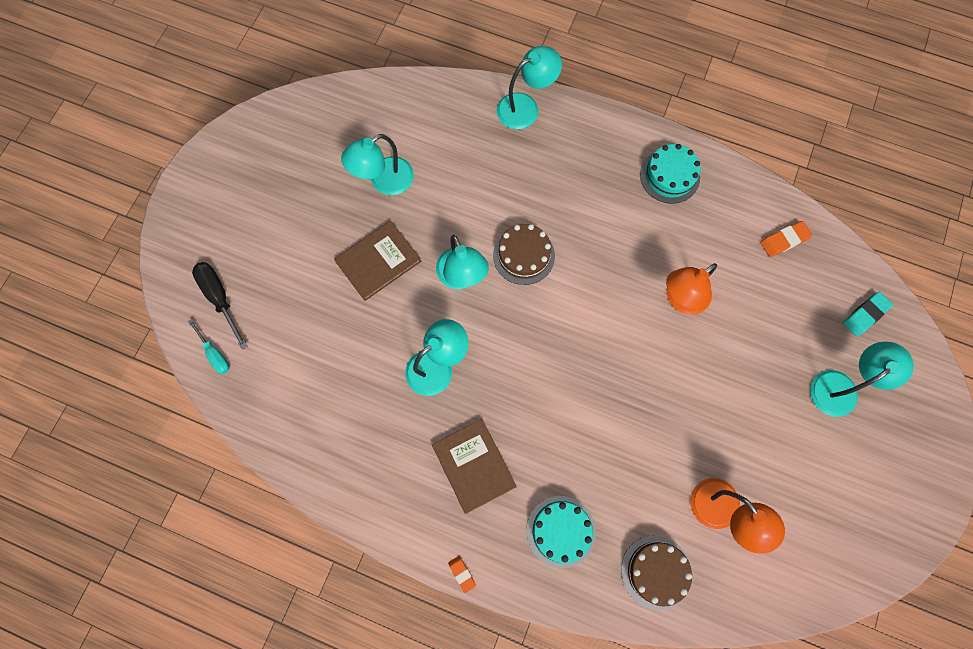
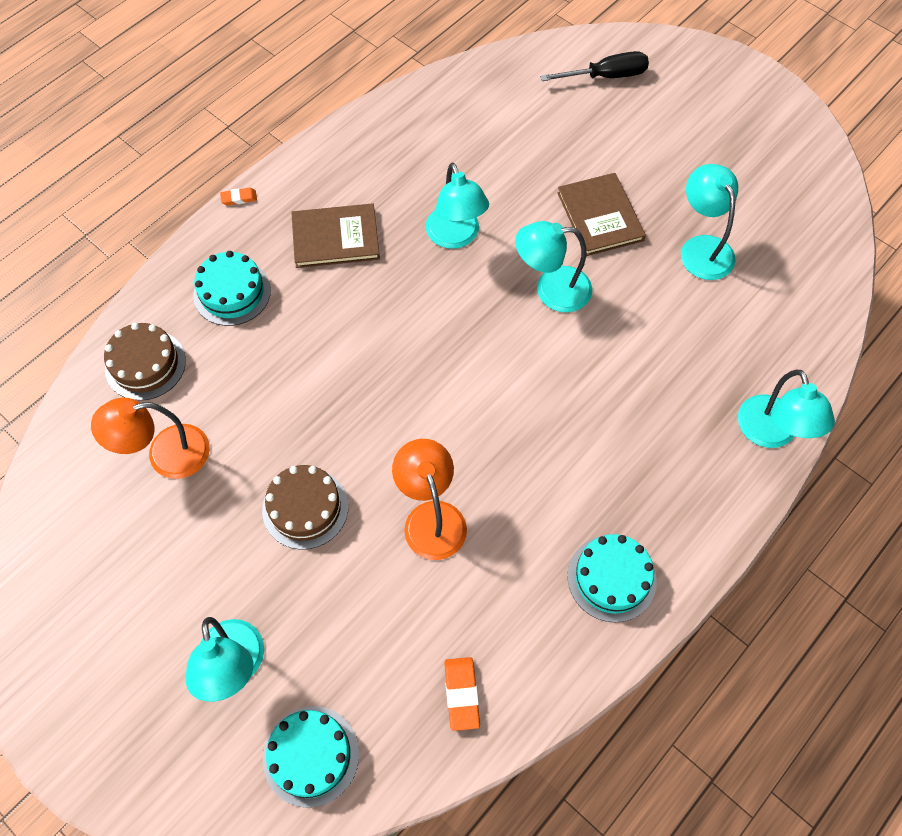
camera: 110 degrees right, 10 degrees down
turquoise screwdriver [188,319,229,374] -> none
brown cake [493,224,555,285] -> brown cake moved to [262,465,348,550]
turquoise eraser [843,292,893,336] -> turquoise cake [263,706,359,808]

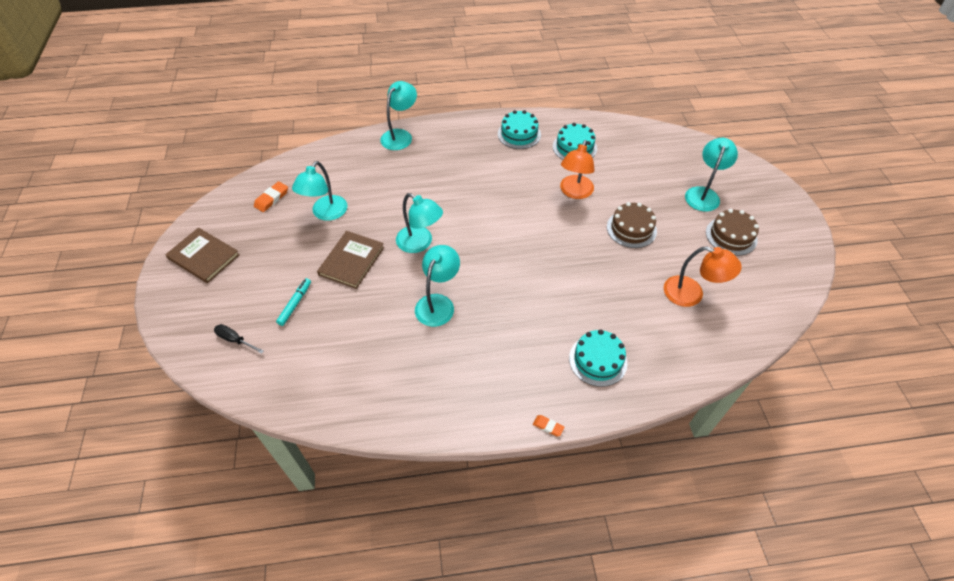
camera: 140 degrees left, 10 degrees down
brown cake [104,323,186,401] -> brown cake moved to [706,209,759,256]
turquoise cake [263,706,359,808] -> turquoise cake moved to [553,123,597,160]
brown book [291,203,380,268] -> brown book moved to [165,228,240,283]
orange eraser [444,657,480,731] -> orange eraser moved to [254,181,288,212]
black screwdriver [540,51,649,81] -> black screwdriver [214,324,264,354], size x0.65
none -> turquoise marker [276,278,311,326]

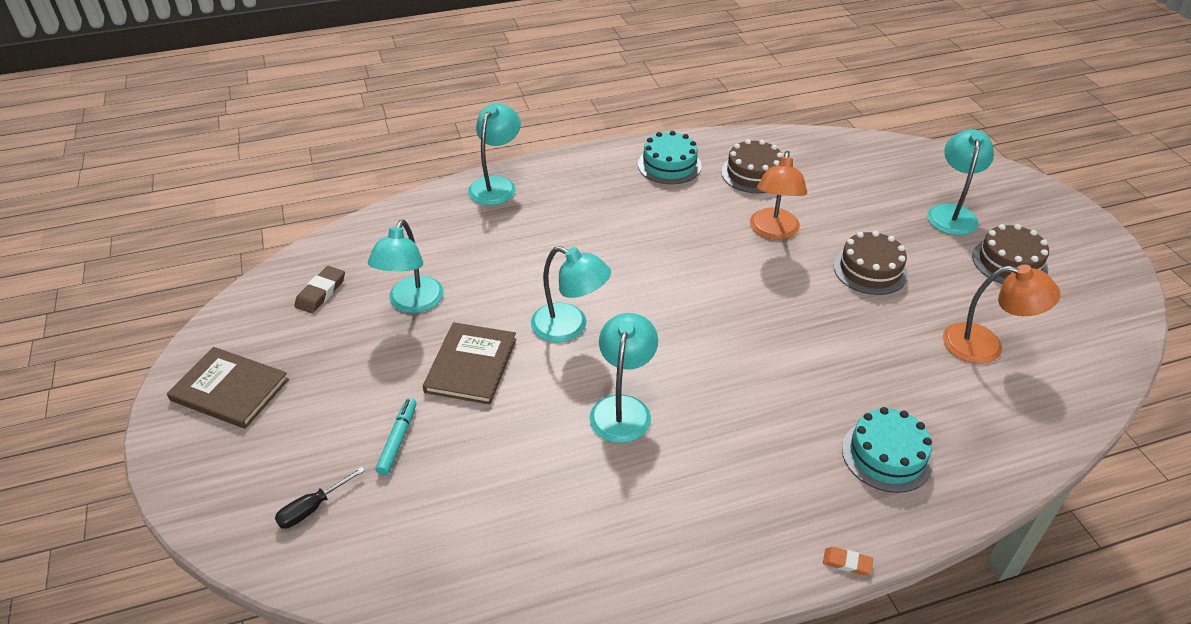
camera: 10 degrees left, 10 degrees down
black screwdriver [214,324,264,354] -> black screwdriver turned 60 degrees counterclockwise [275,467,365,529]
orange eraser [254,181,288,212] -> brown eraser [294,266,345,313]
turquoise cake [553,123,597,160] -> brown cake [721,139,783,193]

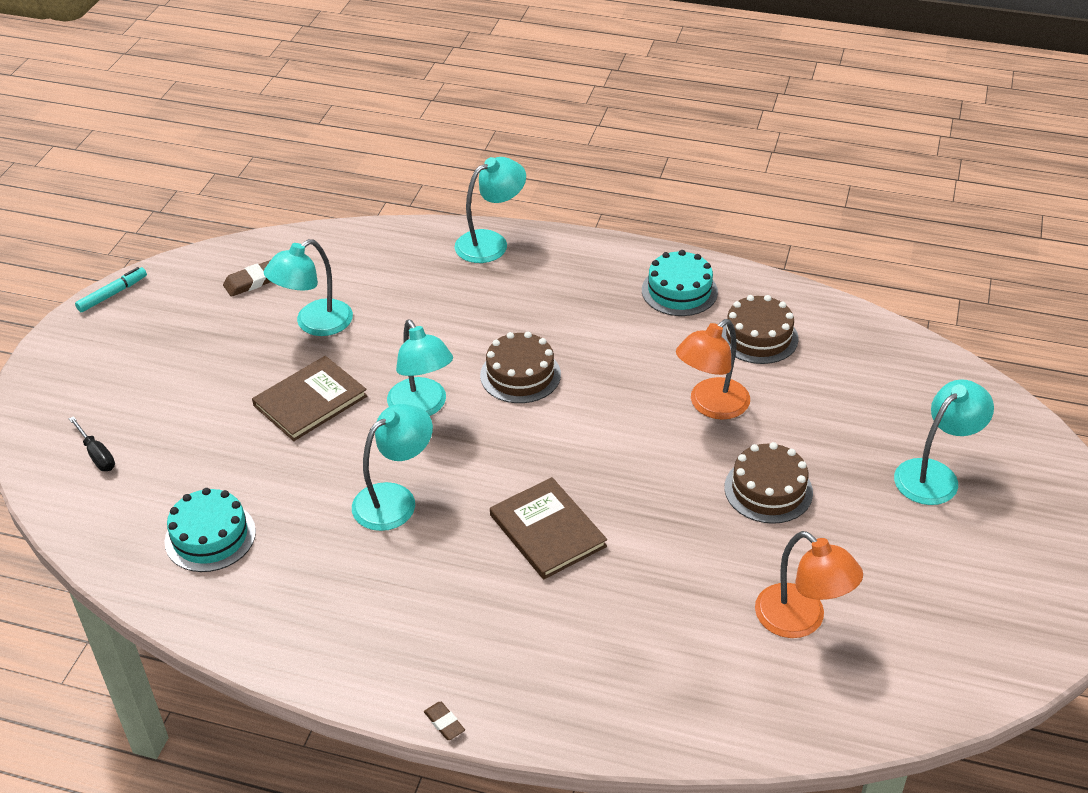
camera: 35 degrees right, 0 degrees up
brown book [167,347,289,429] -> brown book moved to [490,477,607,579]
black screwdriver [275,467,365,529] -> black screwdriver turned 120 degrees counterclockwise [69,416,115,471]
turquoise marker [376,398,416,475] -> turquoise marker moved to [75,267,147,312]
orange eraser [823,547,873,575] -> brown eraser [424,702,465,740]
turquoise cake [842,407,933,493] -> turquoise cake moved to [164,488,256,572]
brown cake [972,224,1049,284] -> brown cake moved to [480,332,561,403]

